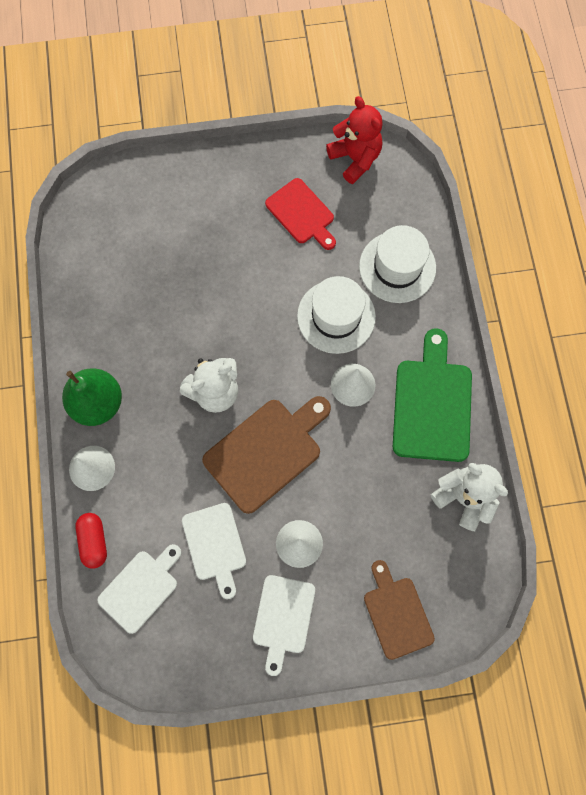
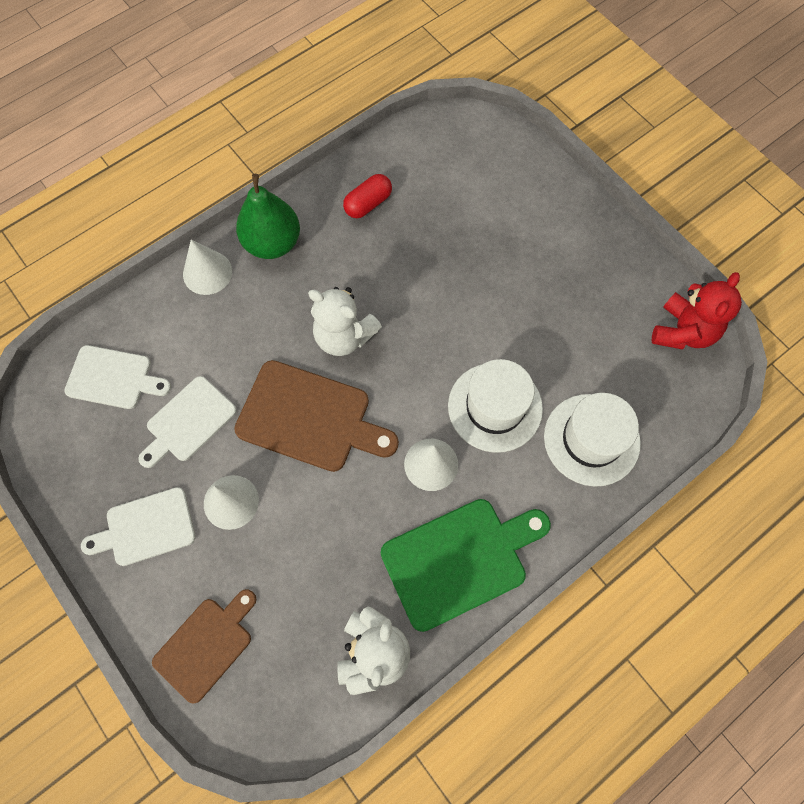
camera: 60 degrees right, 5 degrees down
red capsule [75,513,107,569] -> red capsule moved to [343,174,392,218]
red cutting board [265,178,336,250] -> none

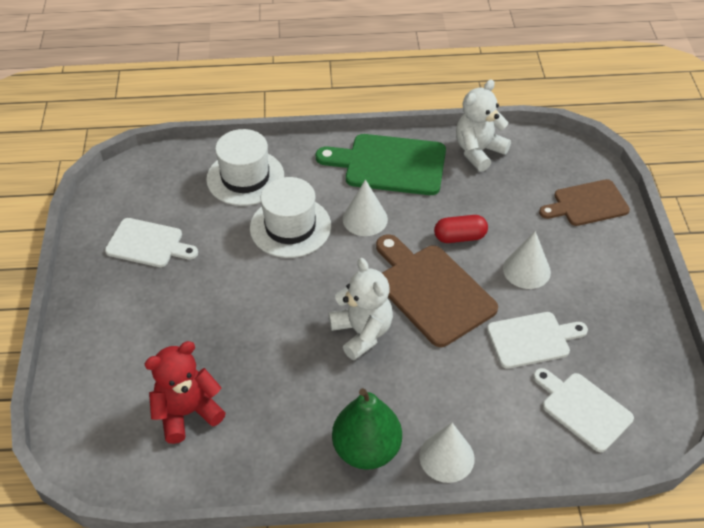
camera: 145 degrees left, 20 degrees down
white cutting board [81,487,196,566] -> white cutting board moved to [105,218,198,267]
red capsule [343,174,392,218] -> red capsule moved to [434,215,488,243]
red teddy bear [652,272,742,349] -> red teddy bear moved to [144,341,226,444]

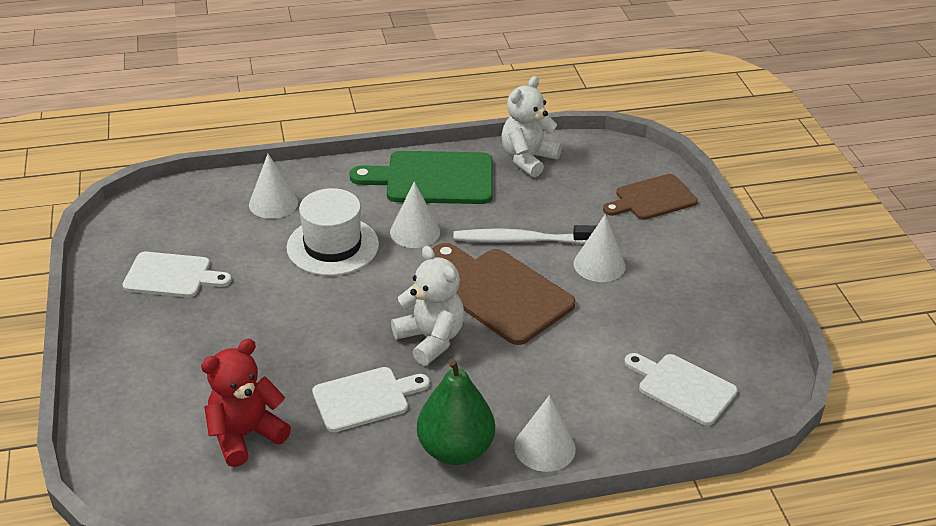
camera: 10 degrees left, 10 degrees down
white hat [206,129,284,206] -> white cone [249,154,298,219]
red capsule [434,215,488,243] -> white toothbrush [453,225,597,244]
white cutting board [487,312,588,369] -> white cutting board moved to [312,367,430,432]

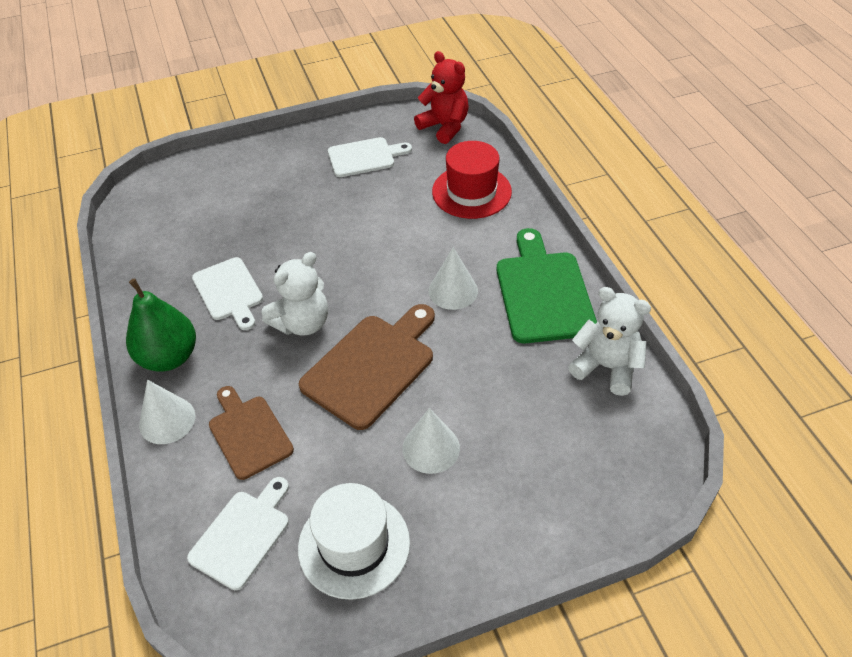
camera: 85 degrees right, 10 degrees up
white cutting board [122,252,232,297] -> white cutting board turned 105 degrees counterclockwise [328,137,412,177]
red teddy bear [201,339,291,467] -> red teddy bear moved to [414,51,469,144]
white cone [249,154,298,219] -> red hat [432,141,512,219]
white hat [287,188,379,276] -> white hat moved to [298,483,410,600]
white toothbrush [453,225,597,244] -> none
brown cutting board [603,174,698,220] -> brown cutting board moved to [209,386,294,480]

